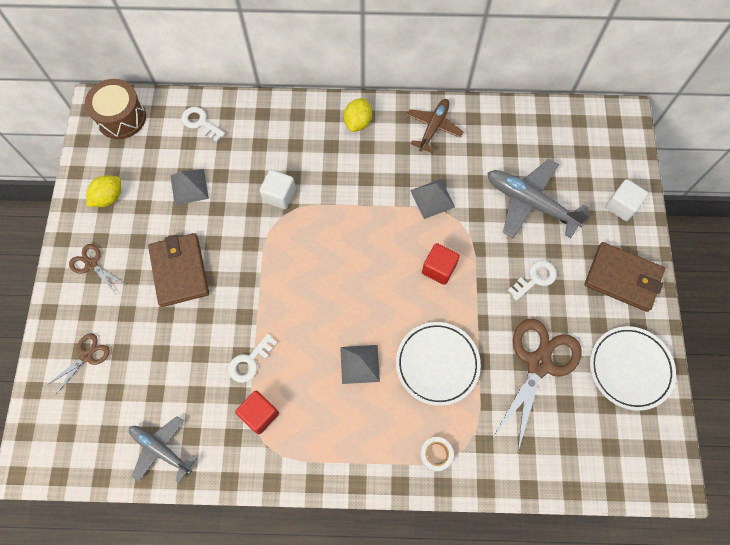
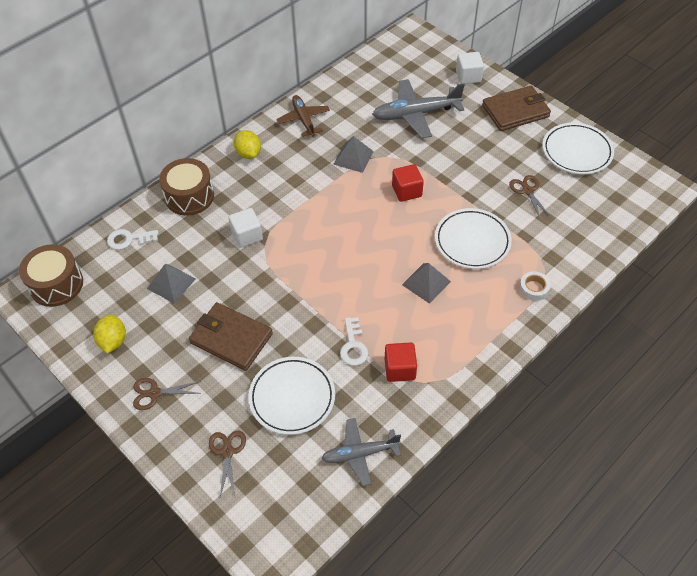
camera: 45 degrees left, 15 degrees down
brown scissors [492,319,582,451] -> brown scissors [509,175,551,220], size x0.50
white key [508,260,557,301] -> none
none -> brown drum [159,158,214,216]
none -> white plate [248,357,335,435]

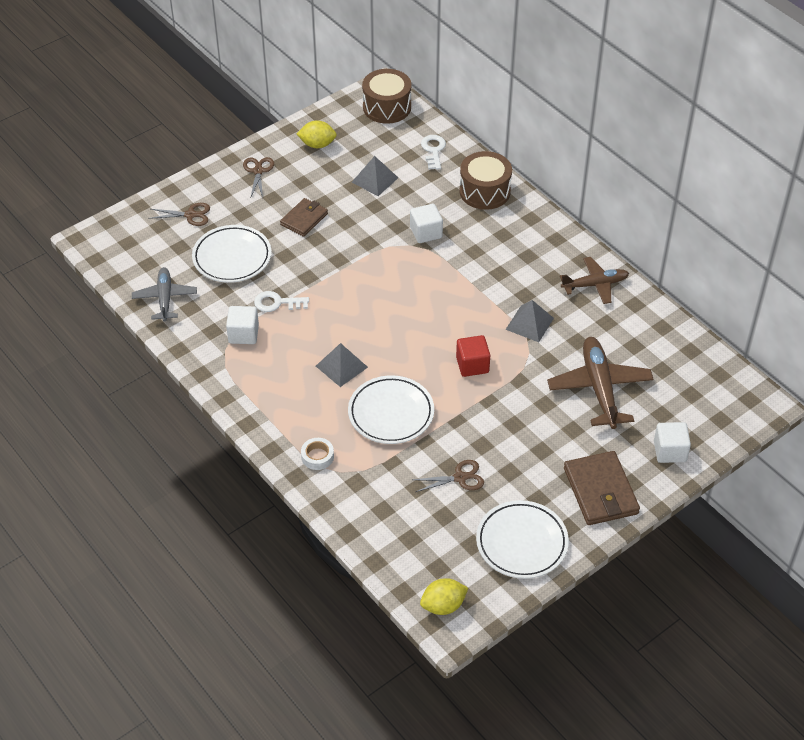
camera: 95 degrees right, 5 degrees down
brown wallet [189,302,273,371] -> brown wallet [280,198,328,237], size x0.64
yellow lemon [234,130,261,159] -> yellow lemon moved to [420,578,468,615]
grey plane [372,79,465,138] -> brown plane [547,337,654,429]
red cube [385,342,417,382] -> white cube [226,306,259,344]

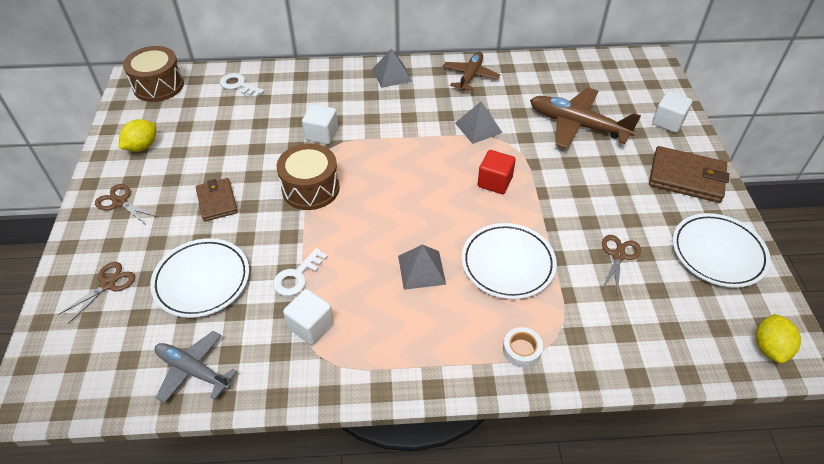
camera: 55 degrees left, 0 degrees up
grey pyramid [352,156,398,196] -> grey pyramid moved to [373,49,412,88]
brown drum [460,151,512,210] -> brown drum moved to [277,143,340,210]

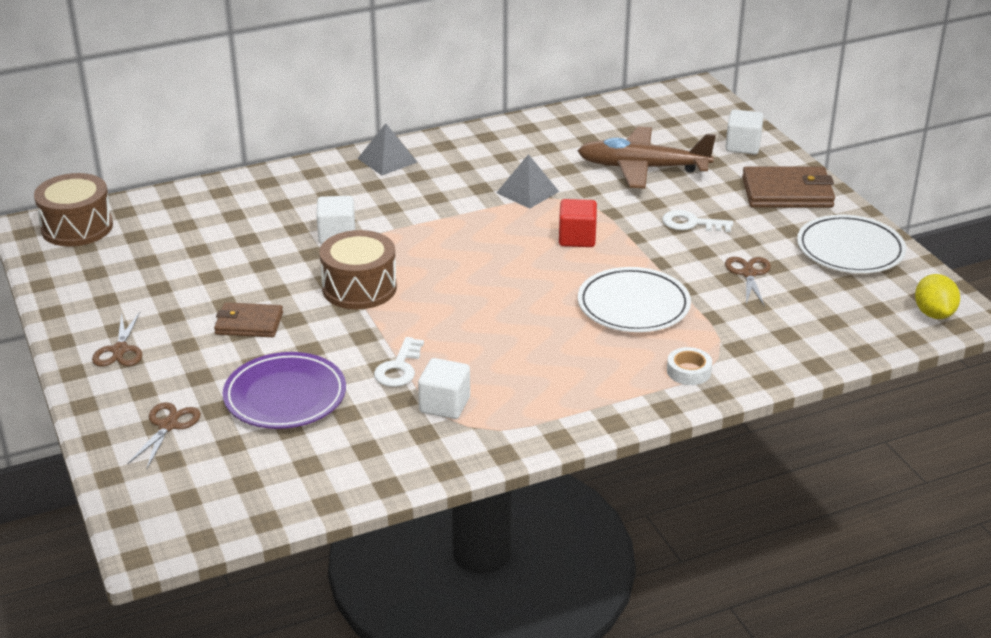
camera: 20 degrees left, 15 degrees down
brown scissors [95,184,158,225] -> brown scissors turned 105 degrees counterclockwise [92,312,142,366]
yellow lemon [119,119,156,152] -> none
white plate [150,238,249,318] -> purple plate [223,352,346,429]
grey plane [155,331,237,403] -> none
brown wallet [196,178,238,222] -> brown wallet turned 45 degrees counterclockwise [214,302,283,337]
white key [220,73,264,98] -> white key moved to [662,210,733,232]
grey pyramid [398,245,446,290] -> none
brown plane [443,52,500,91] -> none

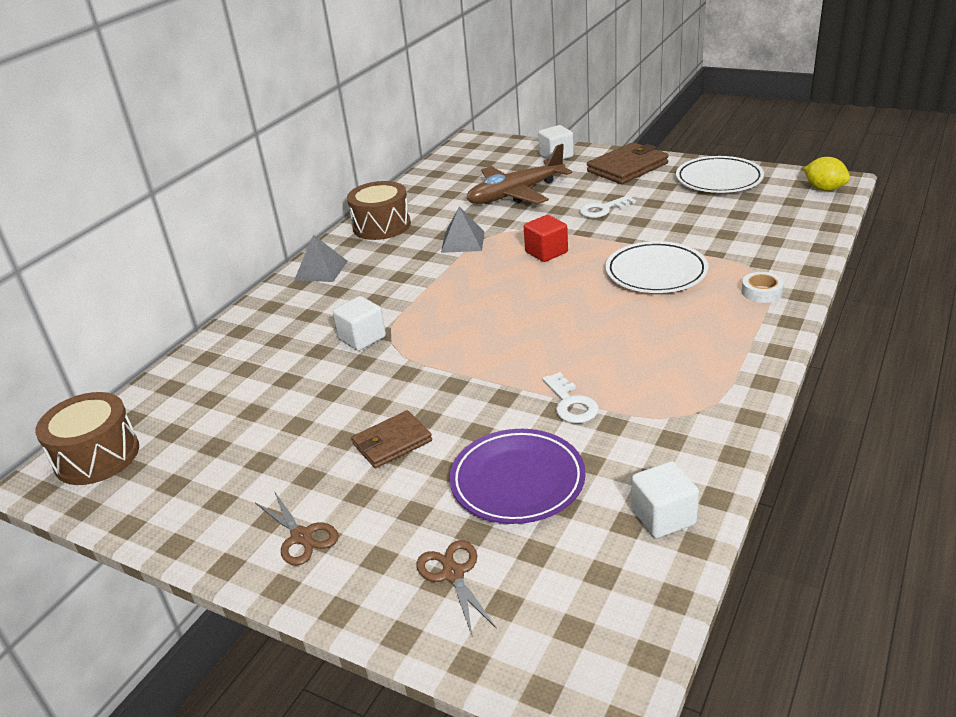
camera: 35 degrees left, 0 degrees up
brown drum [319,230,397,309] -> brown drum moved to [347,181,411,240]
white cube [418,358,470,419] -> white cube moved to [631,461,699,538]
brown scissors [725,257,771,307] -> none

